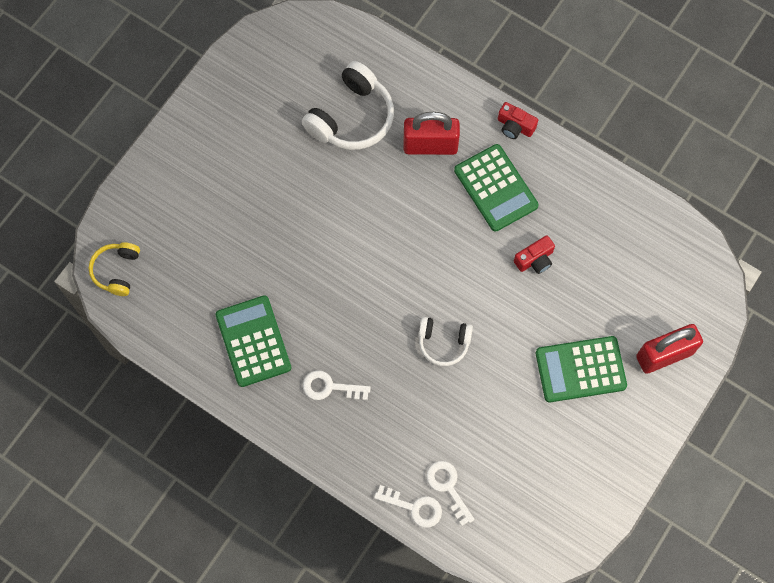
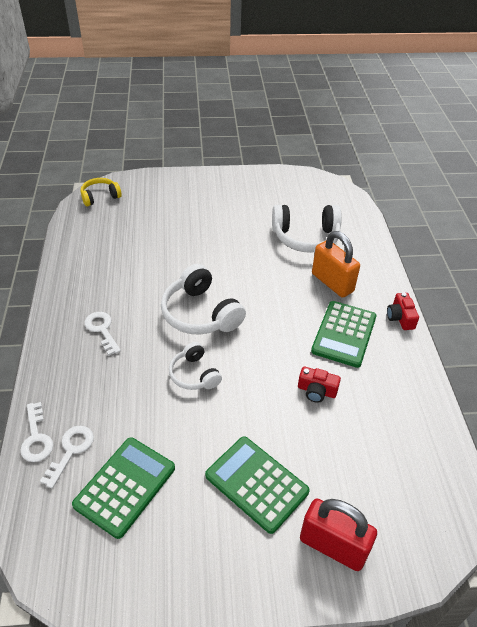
camera: 50 degrees right, 25 degrees down
green calculator [216,295,291,387] -> green calculator moved to [72,437,175,539]
red padlock [404,112,460,155] -> orange padlock [312,231,360,298]
none -> white headphones [161,264,246,335]

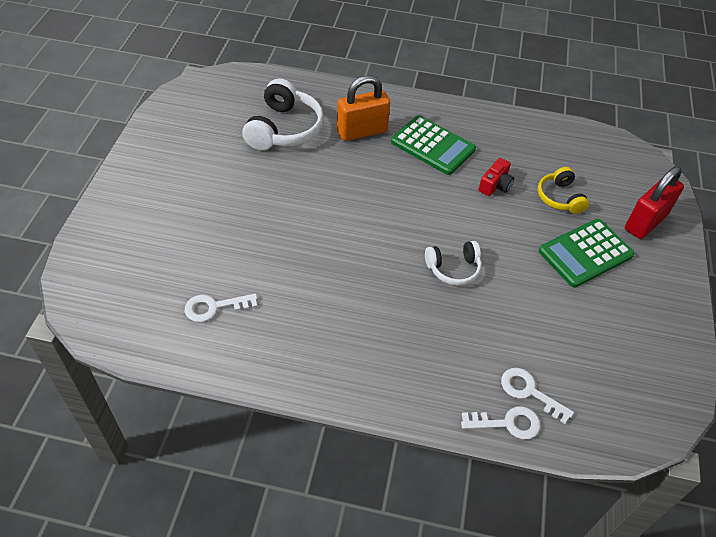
camera: 75 degrees left, 5 degrees up
green calculator [72,437,175,539] -> none
yellow headphones [81,178,122,207] -> yellow headphones moved to [538,167,589,214]
white key [84,312,121,355] -> white key moved to [185,293,257,322]
white headphones [161,264,246,335] -> none
red camera [387,293,419,330] -> none

